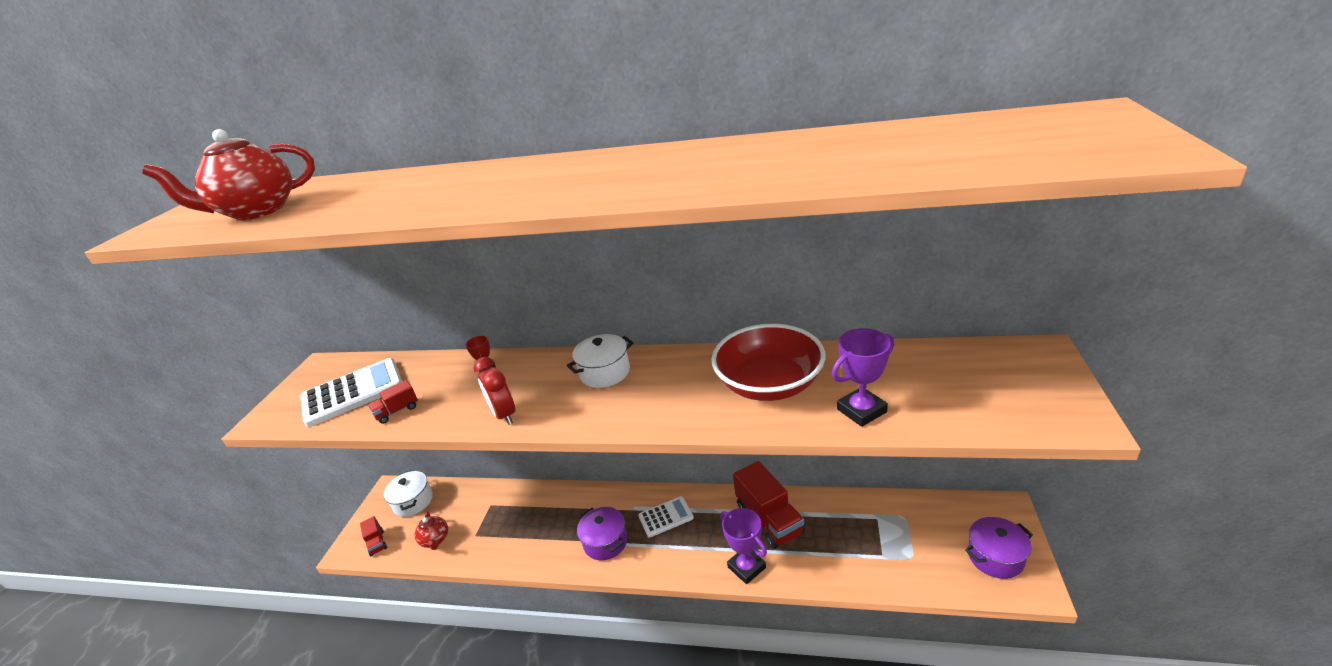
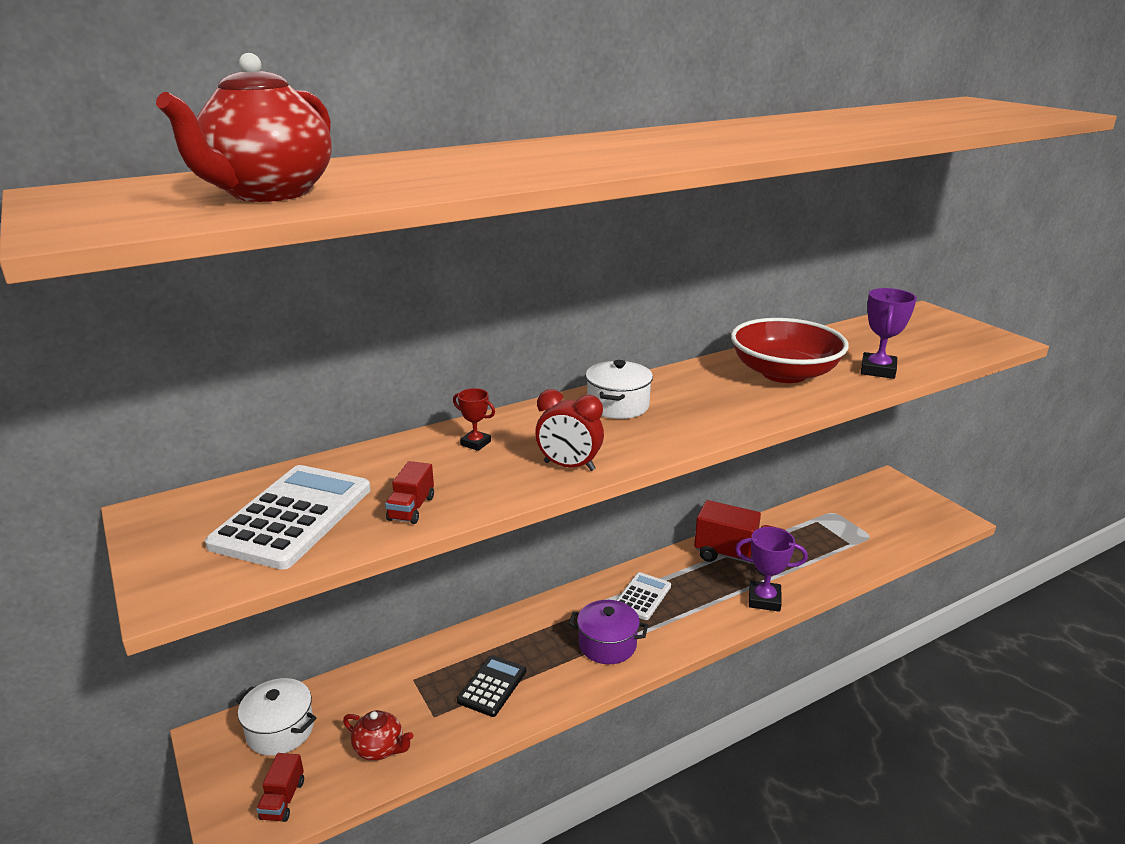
camera: 45 degrees left, 5 degrees down
red truck [360,516,387,556] -> red truck turned 75 degrees clockwise [256,753,304,822]
purple pot [965,517,1033,579] -> none
none -> black calculator [457,655,526,717]

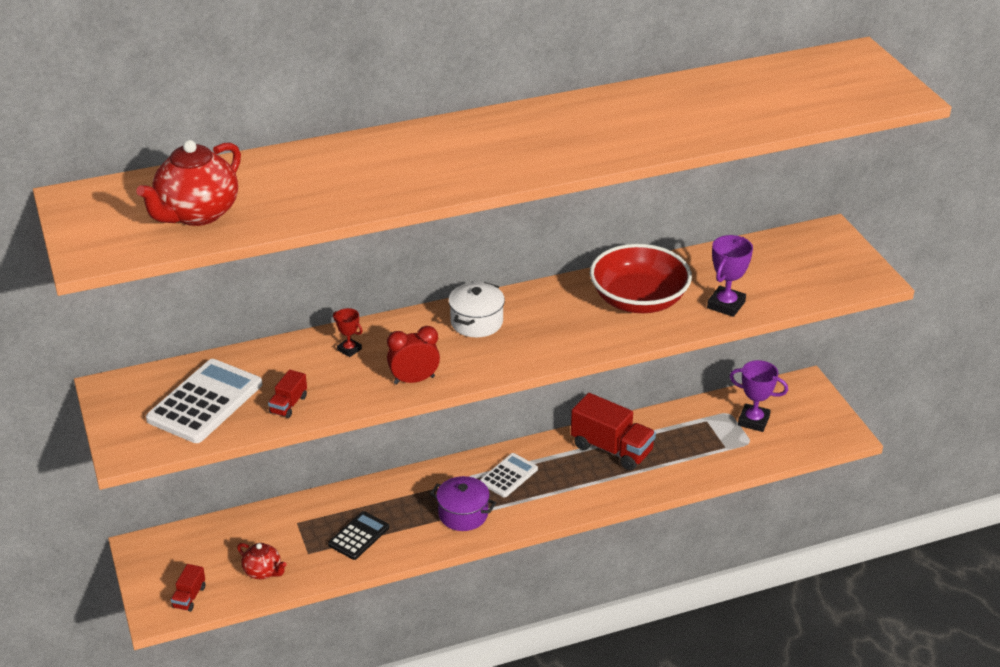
camera: 10 degrees right, 10 degrees up
white pot [236,678,317,756] -> none
red clock [535,389,604,471] -> red clock turned 135 degrees clockwise [387,326,440,384]
purple trophy [735,527,808,612] -> purple trophy moved to [730,360,788,432]

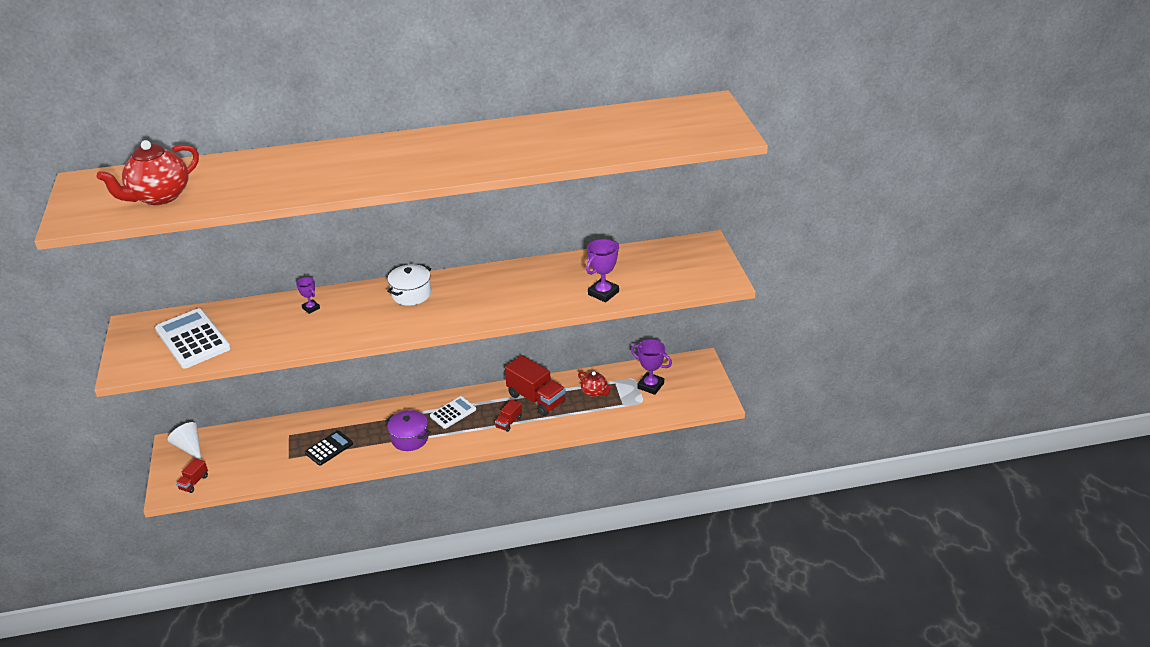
camera: 10 degrees right, 0 degrees up
white calculator [146,359,262,443] -> white calculator turned 75 degrees counterclockwise [155,308,231,368]
red teapot [237,543,287,579] -> red teapot moved to [578,371,612,397]
red truck [268,370,307,418] -> red truck moved to [495,399,522,432]
red trophy [333,308,362,357] -> purple trophy [296,277,320,314]
red clock [387,326,440,384] -> none
red bowl [590,244,692,313] -> none
none -> white cone [167,422,201,460]

